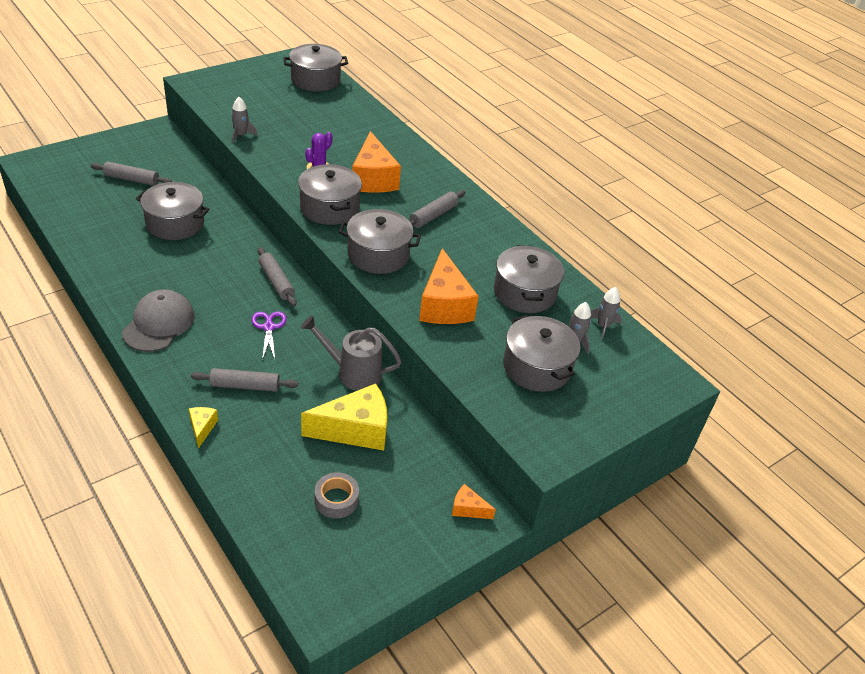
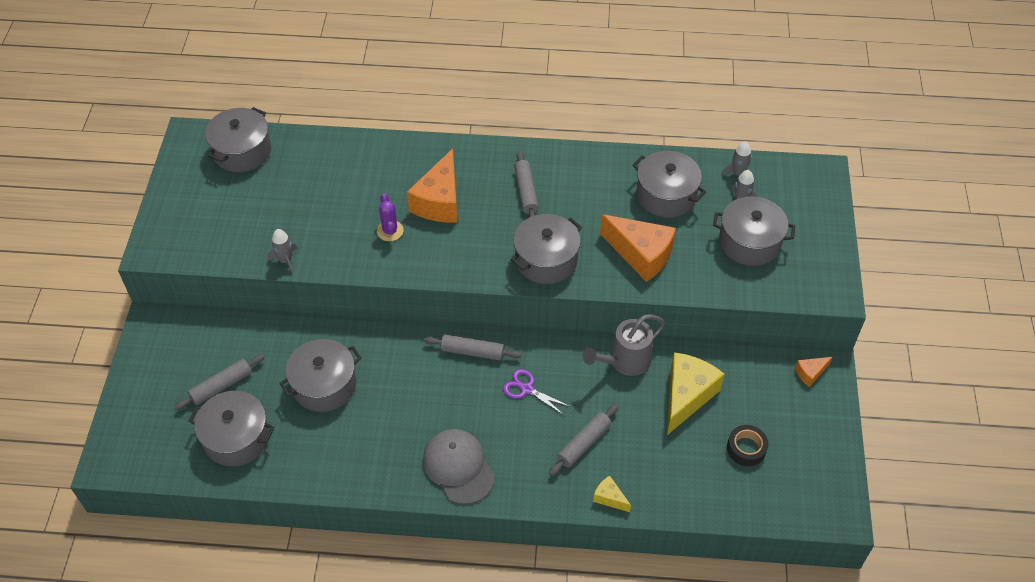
camera: 45 degrees left, 10 degrees up
grey pot [298,164,362,225] -> grey pot moved to [188,391,274,466]
grey tape [315,472,359,519] -> black tape [727,425,768,466]
orange cheese [352,131,401,193] -> orange cheese turned 75 degrees clockwise [407,148,458,223]

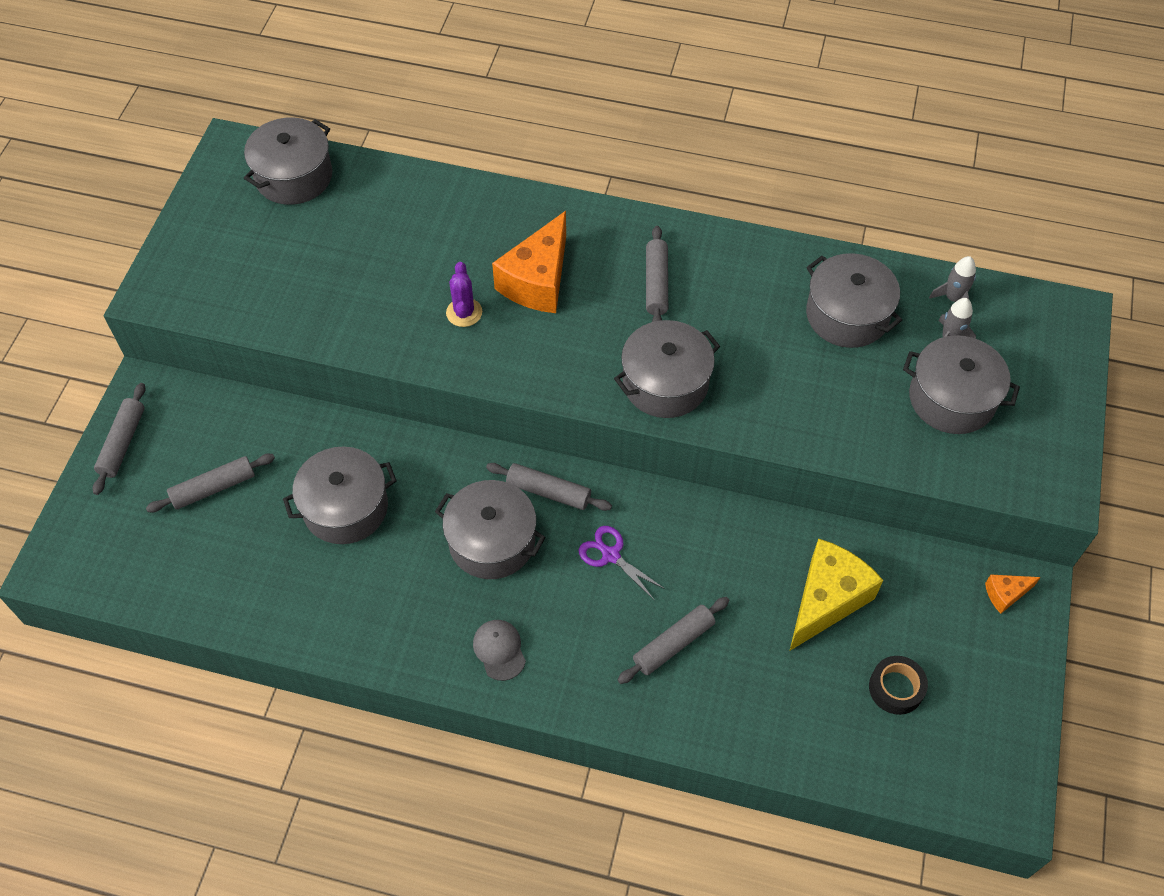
camera: 10 degrees right, 5 degrees up
grey pot [188,391,274,466] -> grey pot moved to [435,480,546,579]
grey rocket [267,229,298,274] -> none
grey cap [423,429,495,505] -> grey cap [473,620,526,681], size x0.57
grey watering can [582,314,665,376] -> none
yellow cheese [593,476,631,512] -> none
orange cheese [600,214,676,282] -> none
none -> grey rolling pin [93,383,146,495]

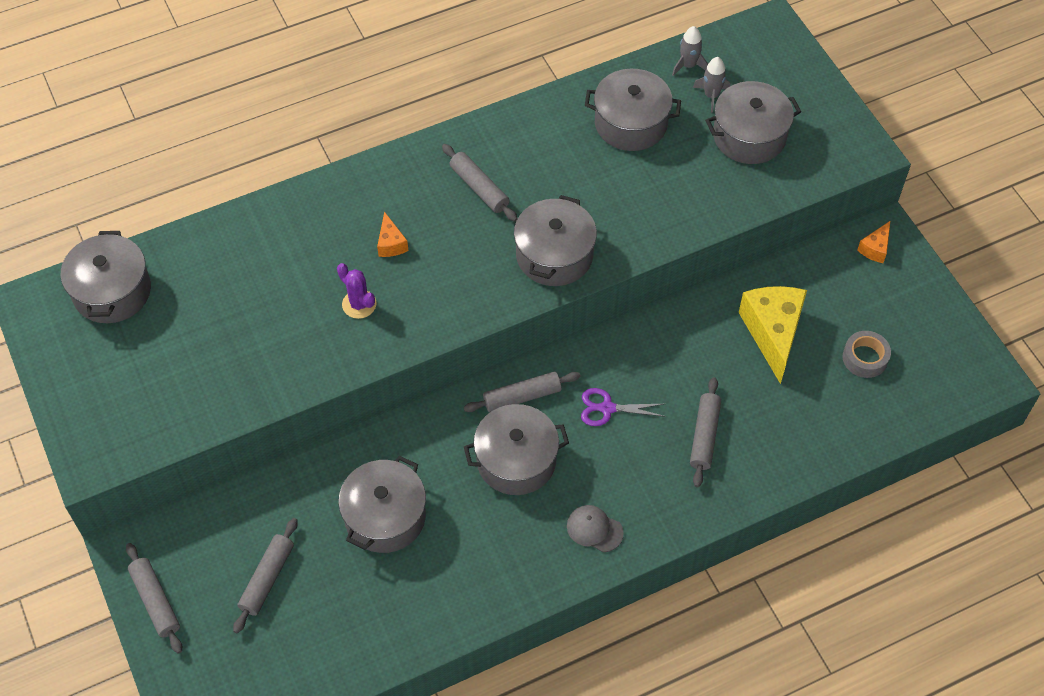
camera: 40 degrees left, 0 degrees up
orange cheese [492,211,566,313] -> orange cheese [377,212,408,257], size x0.47
black tape [869,656,928,715] -> grey tape [843,331,891,378]

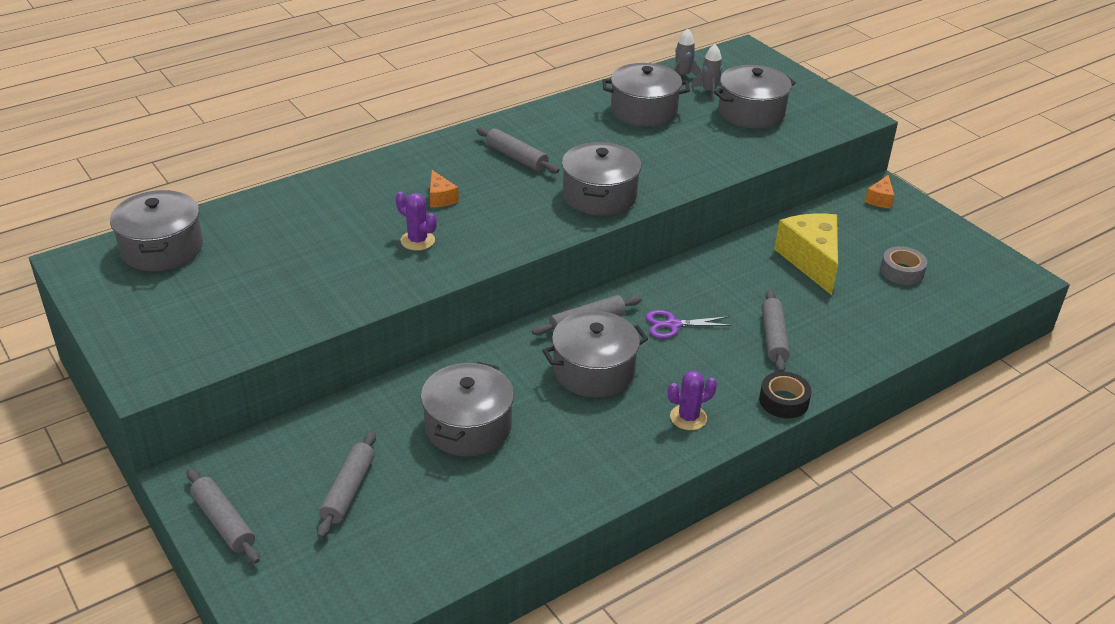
camera: 10 degrees left, 20 degrees down
grey cap [567,505,624,552] -> purple cactus [668,371,717,430]
none -> black tape [759,371,812,418]

